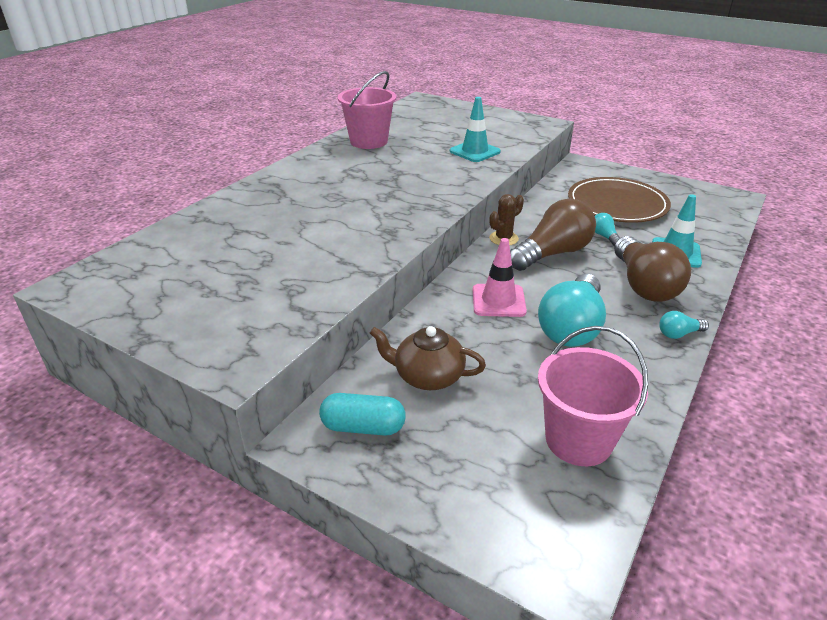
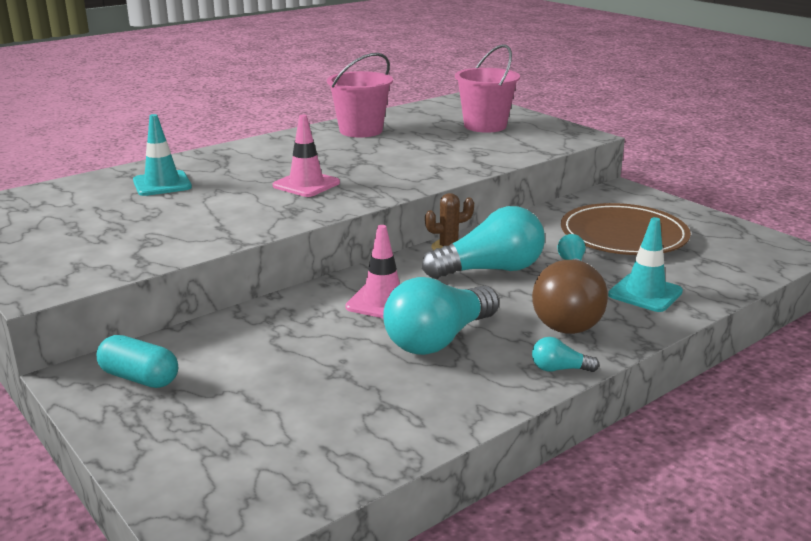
camera: 20 degrees right, 10 degrees down
brown teapot [370,326,486,390] -> none
turquoise traffic cone [449,97,501,162] -> turquoise traffic cone moved to [133,114,192,196]
brown light bulb [510,199,596,271] -> turquoise light bulb [422,206,545,279]
pink bucket [538,326,648,466] -> pink bucket moved to [455,44,520,133]
none -> pink traffic cone [273,114,340,197]

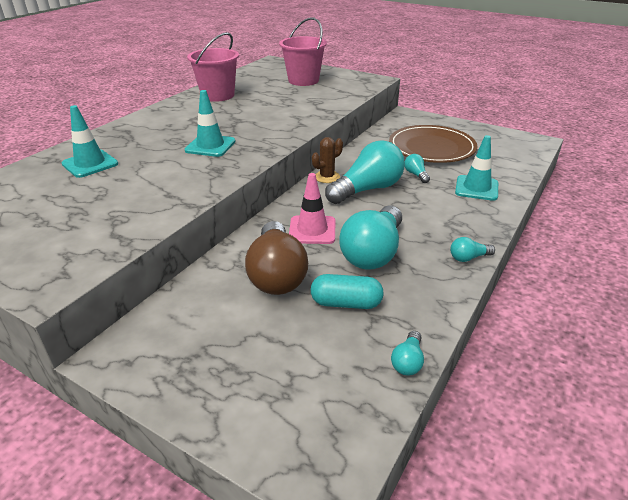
camera: 20 degrees left, 10 degrees up
turquoise capsule [97,335,178,388] -> turquoise capsule moved to [311,274,384,309]
pink traffic cone [273,114,340,197] -> turquoise traffic cone [185,90,236,157]
brown light bulb [532,259,608,334] -> brown light bulb moved to [245,221,308,295]
none -> turquoise light bulb [391,331,424,375]

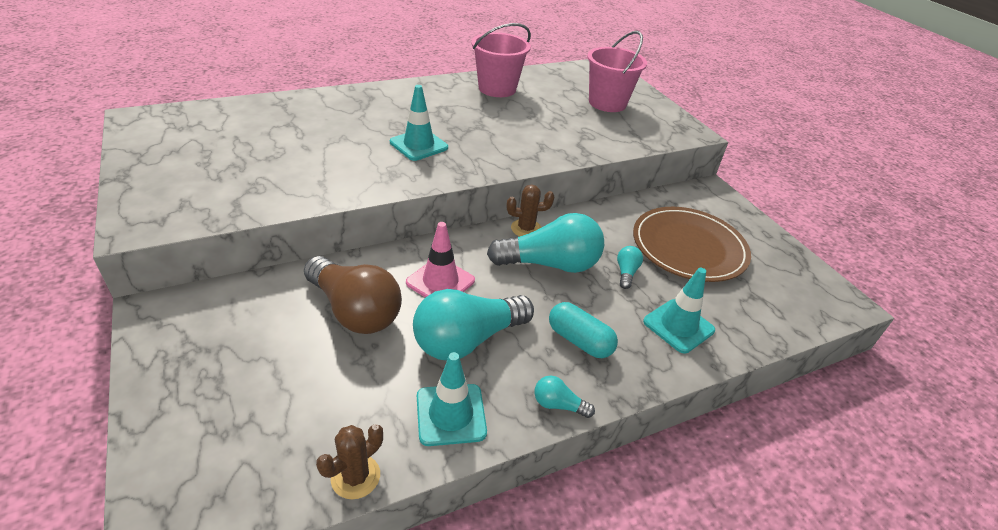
camera: 30 degrees right, 5 degrees up
turquoise traffic cone [62,105,118,178] -> turquoise traffic cone moved to [417,352,487,446]
brown light bulb [245,221,308,295] -> brown light bulb turned 75 degrees counterclockwise [304,256,402,334]
turquoise capsule [311,274,384,309] -> turquoise capsule moved to [549,302,618,358]
turquoise light bulb [391,331,424,375] -> brown cactus [316,424,383,499]

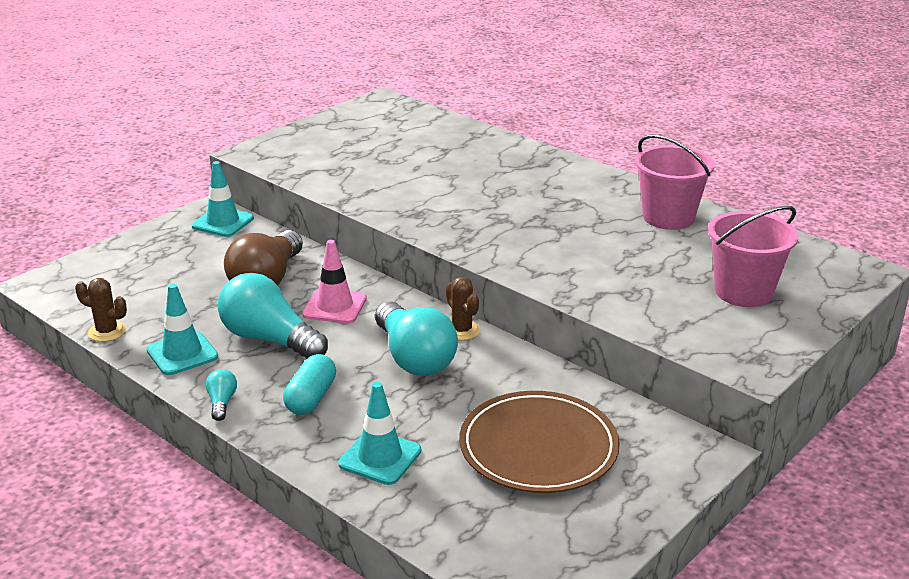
camera: 70 degrees right, 10 degrees down
turquoise traffic cone [390,85,448,161] -> turquoise traffic cone moved to [192,161,254,237]
turquoise light bulb [617,246,643,289] -> none

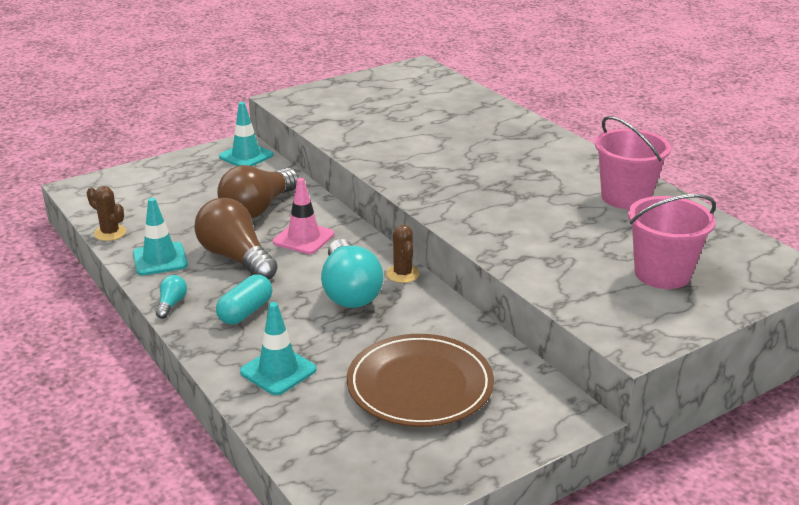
camera: 15 degrees right, 0 degrees up
turquoise light bulb [218,273,328,359] -> brown light bulb [194,198,278,279]

